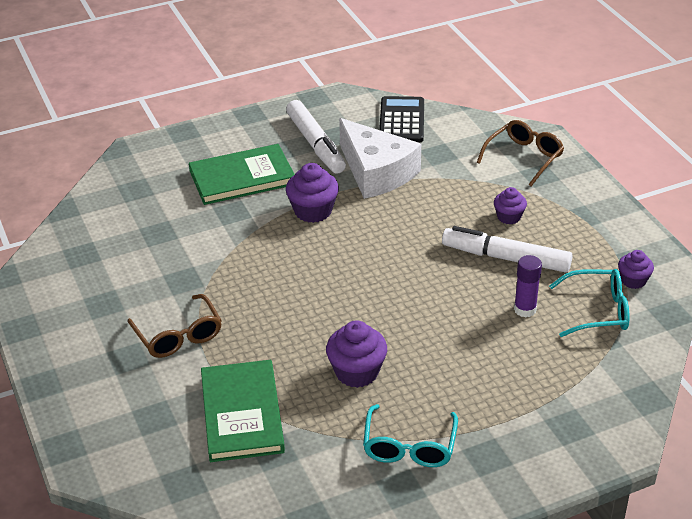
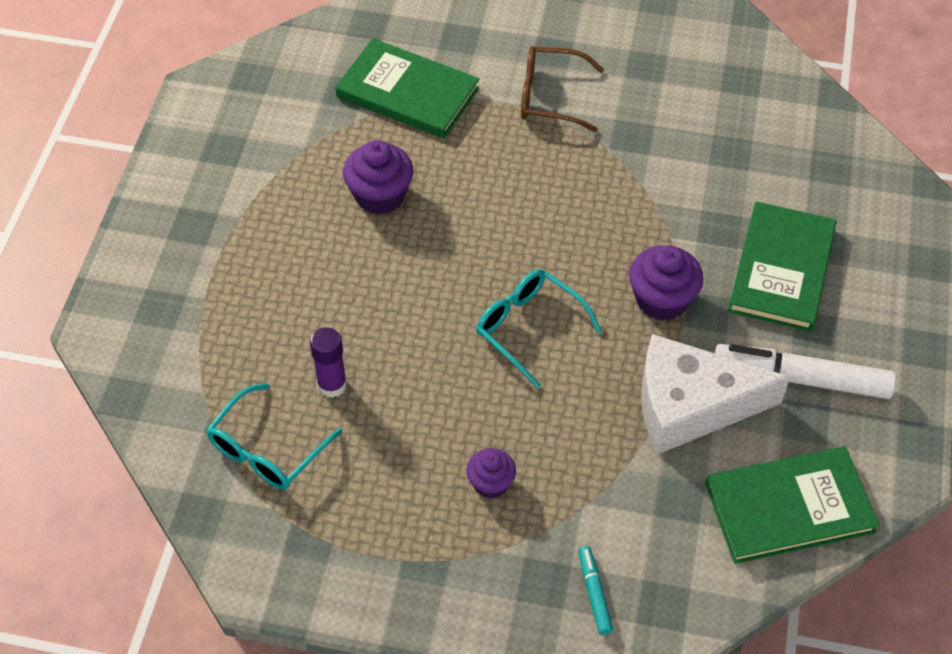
camera: 125 degrees right, 15 degrees up
turquoise glasses [363,404,458,467] -> turquoise glasses moved to [476,269,602,389]
black calculator [379,96,424,142] -> green book [705,446,880,564]
white marker [442,226,572,273] -> none
brown glasses [477,120,564,186] -> turquoise marker [578,546,613,635]
purple cupcake [618,250,654,289] -> none

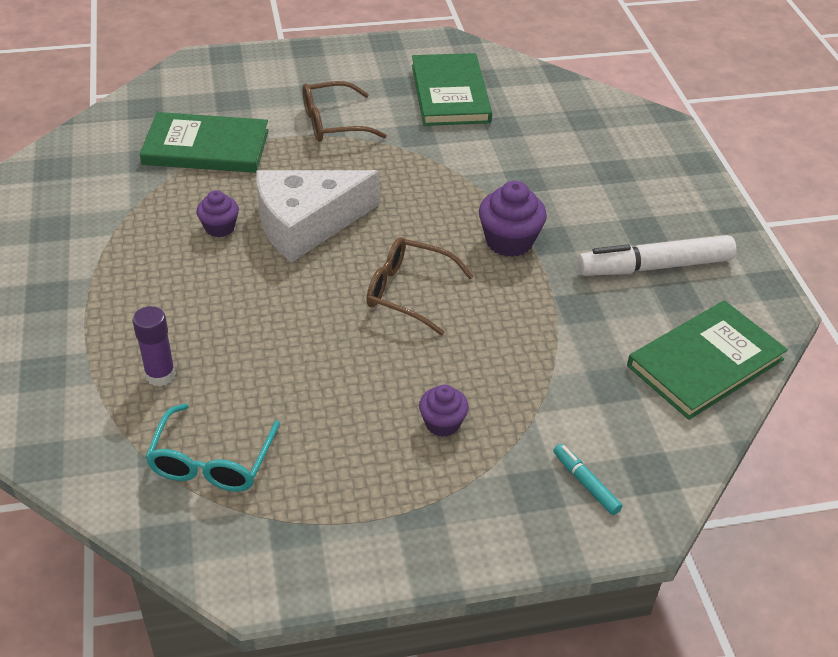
camera: 25 degrees left, 10 degrees down
purple glue stick [310,327,347,398] -> purple glue stick moved to [133,306,176,386]
purple cupcake [343,140,413,215] -> purple cupcake [196,190,239,237], size x0.62
turquoise glasses [476,269,602,389] -> brown glasses [366,237,474,335]
white cheese [641,334,790,454] -> white cheese moved to [256,170,379,262]
green book [728,201,837,332] -> green book moved to [412,53,492,126]

